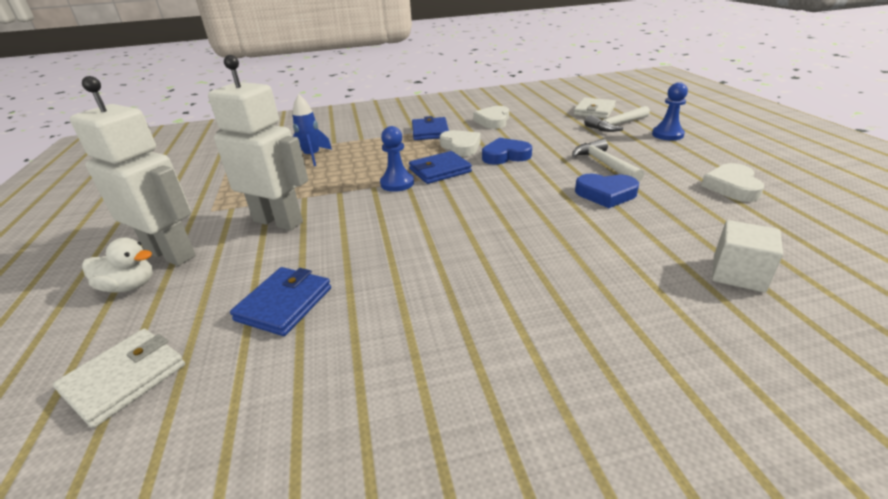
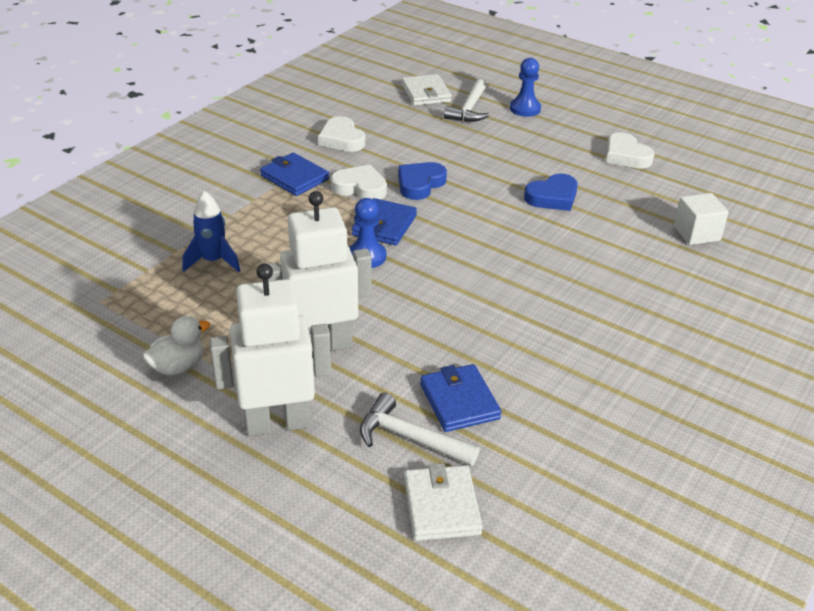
camera: 45 degrees left, 5 degrees up
white duck [82,238,153,293] -> white duck moved to [143,316,210,376]
white hammer [572,139,644,182] -> white hammer moved to [360,393,480,466]

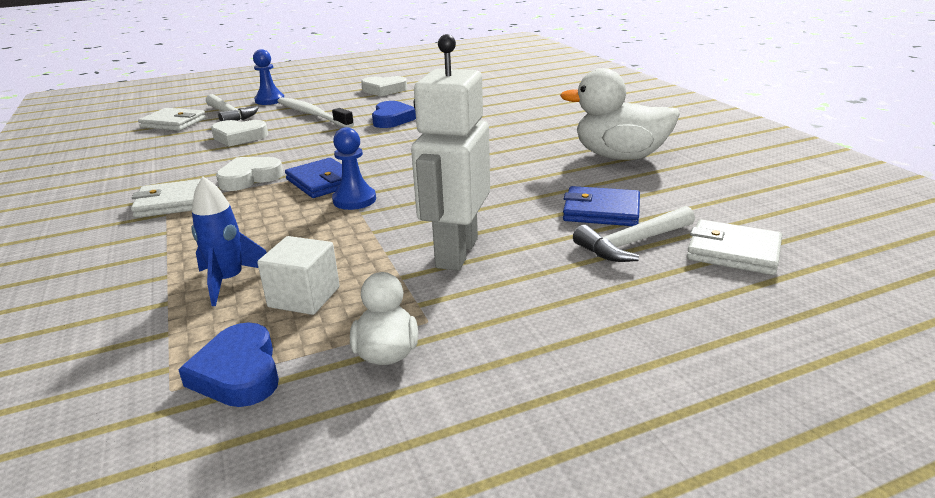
camera: 55 degrees left, 10 degrees down
white robot [210,264,332,436] -> none
blue wallet [260,153,329,196] -> white wallet [131,178,207,218]
white heart [318,116,365,152] -> white heart moved to [211,120,268,147]
blue heart [398,162,447,200] -> blue heart moved to [178,323,279,407]
white cube [674,193,729,245] -> white cube moved to [257,236,340,315]
none -> white toothbrush [278,97,354,128]
none -> white duck [560,68,680,160]

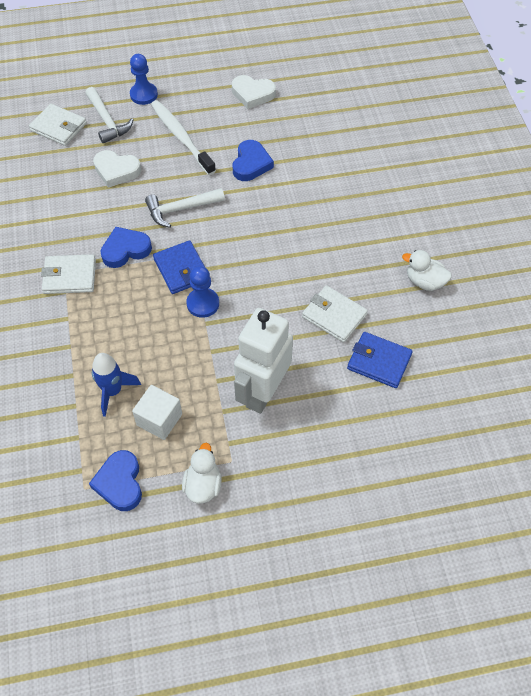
camera: 10 degrees right, 30 degrees up
white heart [216,157,284,191] -> blue heart [100,227,152,268]
white duck [560,68,680,160] -> white duck [402,250,452,291], size x0.55
white hammer [573,206,695,262] -> white hammer moved to [145,188,225,228]
white wallet [687,219,782,275] -> white wallet moved to [302,285,368,343]

